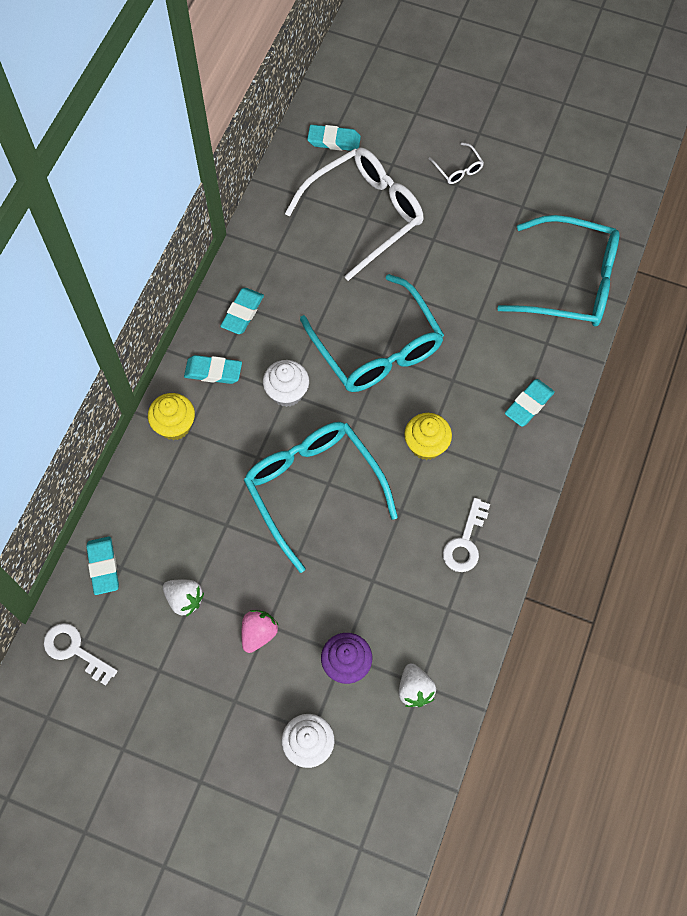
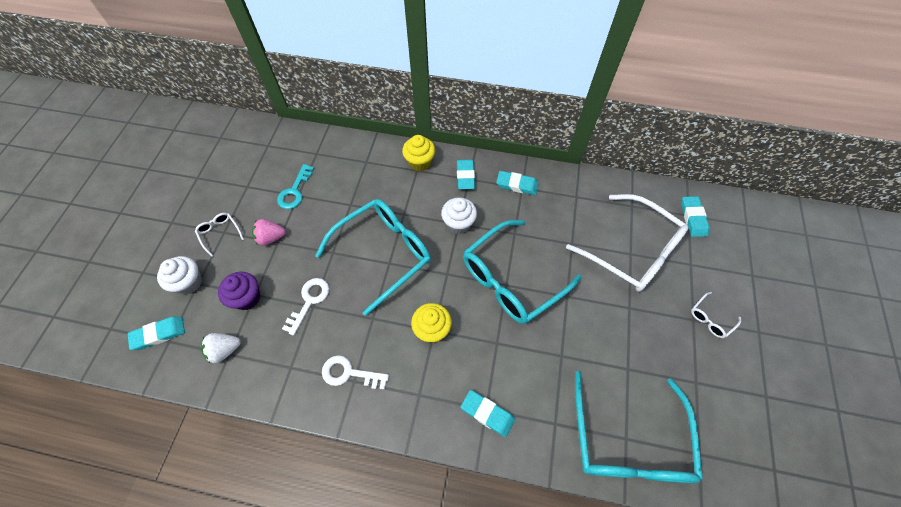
camera: 80 degrees right, 5 degrees down
white key [44,623,118,686] -> white key moved to [282,278,329,336]
turquoise eraser [86,537,119,595] -> turquoise eraser moved to [128,317,185,350]
white strawberry [163,580,204,617] -> turquoise key [277,164,314,209]
pink strawberry [241,610,278,653] -> pink strawberry turned 150 degrees clockwise [252,219,286,246]
none -> white glasses [195,213,244,257]

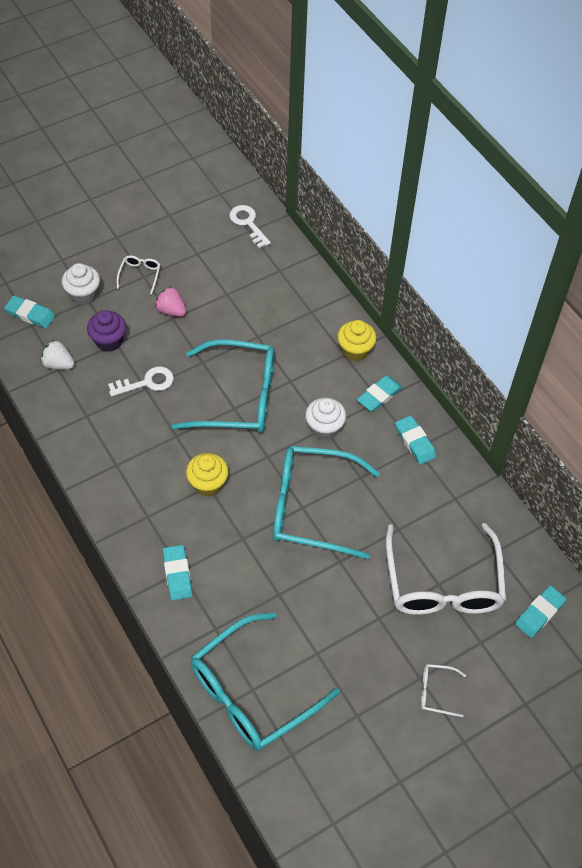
camera: 45 degrees right, 5 degrees down
turquoise key [277,164,314,209] -> none
white key [322,355,389,390] -> white key moved to [229,205,271,248]

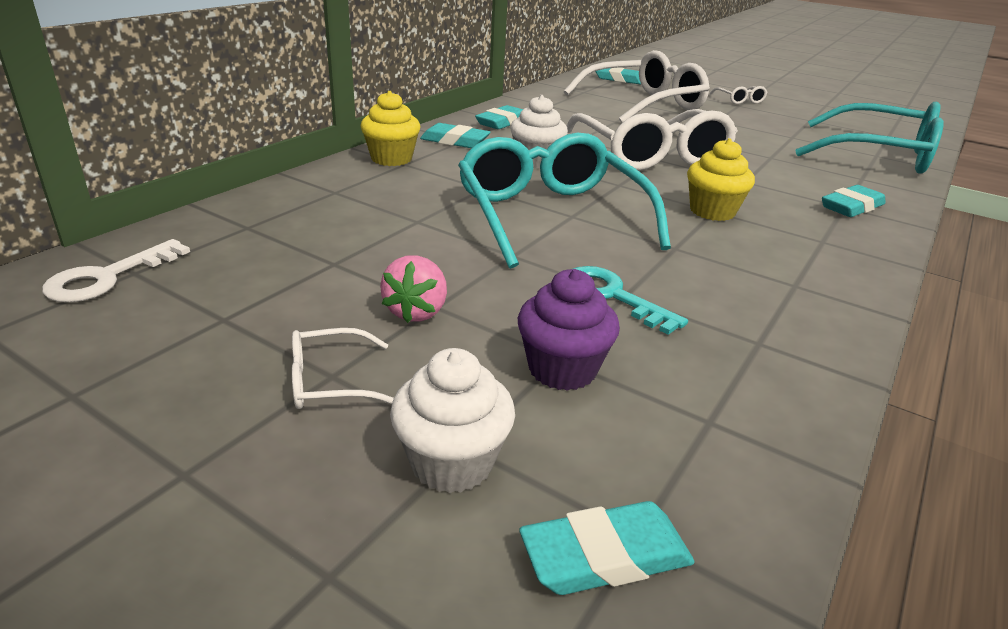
camera: 115 degrees left, 25 degrees down
turquoise eraser [4,296,55,328] -> turquoise eraser turned 75 degrees clockwise [520,501,695,595]
white strawberry [41,340,75,370] -> none
white key [108,366,174,397] -> turquoise key [573,266,688,335]
turquoise glasses [273,446,380,560] -> white glasses [566,109,738,171]

